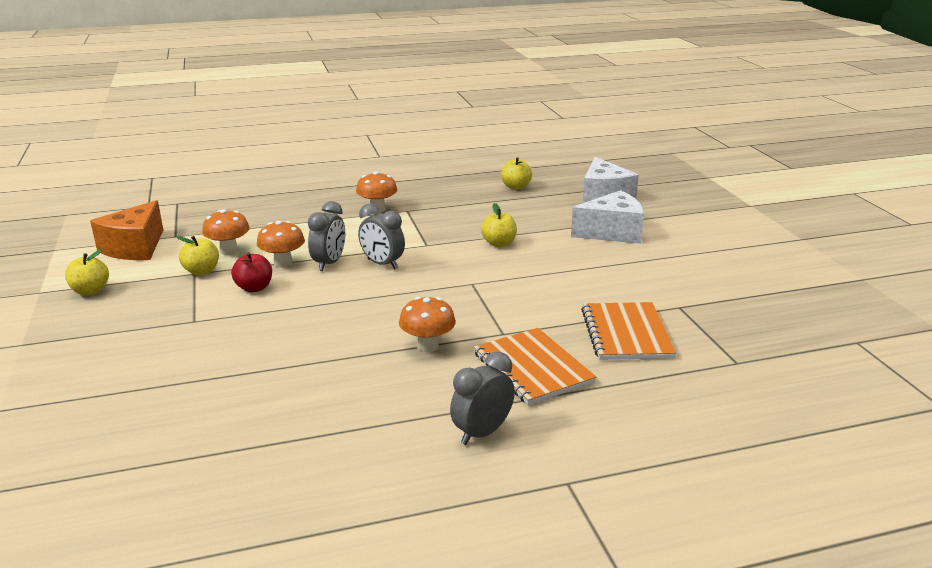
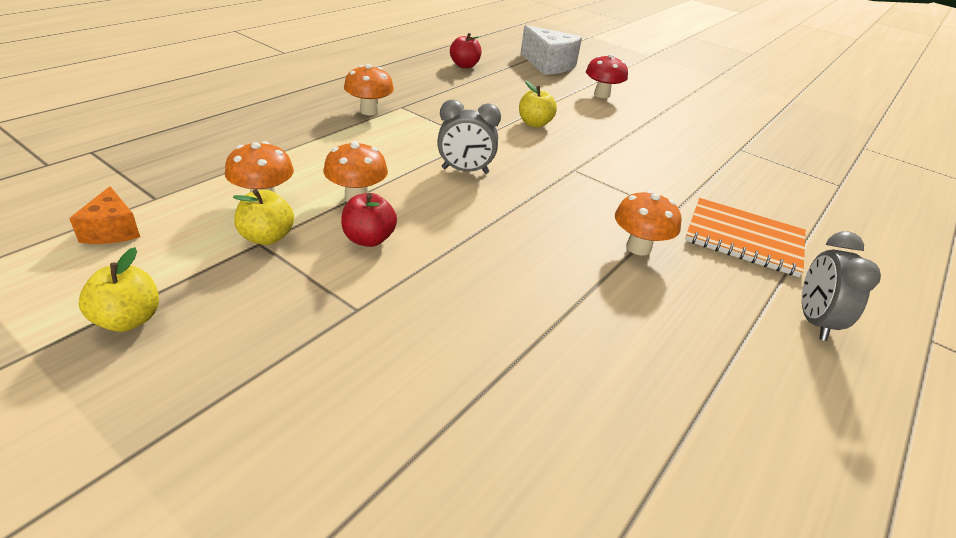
camera: 40 degrees left, 10 degrees up
orange cheese [90,200,163,260] -> orange cheese [69,186,140,244], size x0.55
grey clock [308,201,345,271] -> none
yellow apple [501,157,532,190] -> red apple [450,33,482,68]
white cheese [571,190,644,244] -> red mushroom [586,54,628,98]
orange notebook [581,302,676,360] -> none

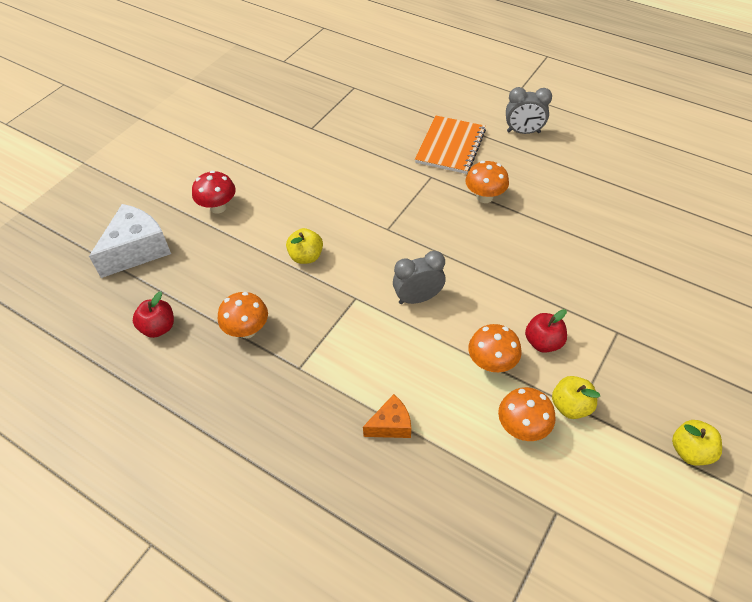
camera: 90 degrees left, 15 degrees up
orange cheese [69,186,140,244] -> orange cheese moved to [363,394,411,438]
orange mushroom [344,64,394,115] -> orange mushroom moved to [218,292,268,338]
grey clock [437,100,501,174] -> grey clock turned 105 degrees counterclockwise [393,251,445,304]

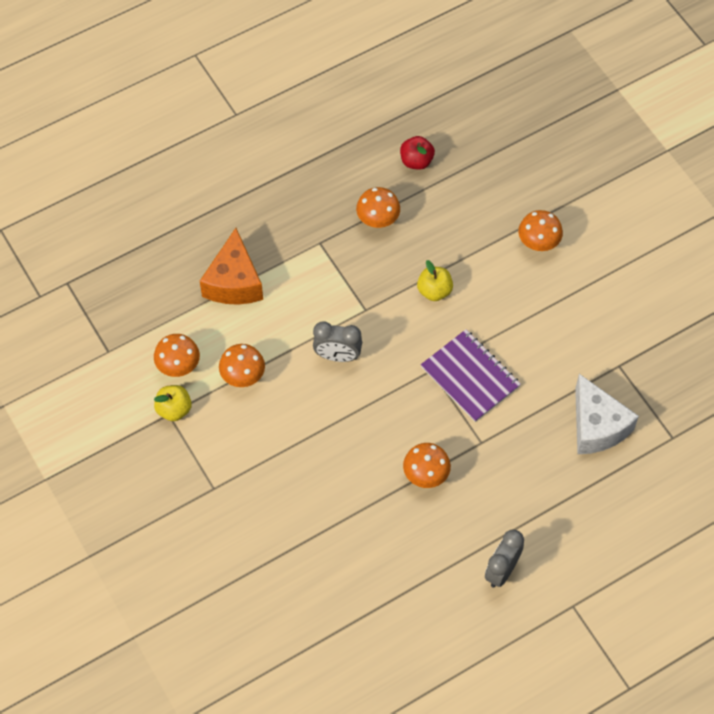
camera: 115 degrees right, 10 degrees up
white cheese [89,204,171,278] -> white cheese moved to [575,374,639,454]
red mushroom [192,171,236,214] -> orange mushroom [518,210,563,251]
orange cheese [363,394,411,438] -> orange cheese [200,228,263,305], size x1.82
grey clock [393,251,445,304] -> grey clock turned 90 degrees clockwise [313,321,362,362]
orange notebook [415,115,486,174] -> none
red apple [525,309,567,353] -> none
yellow apple [672,420,722,466] -> none
none -> purple notebook [421,329,521,422]

